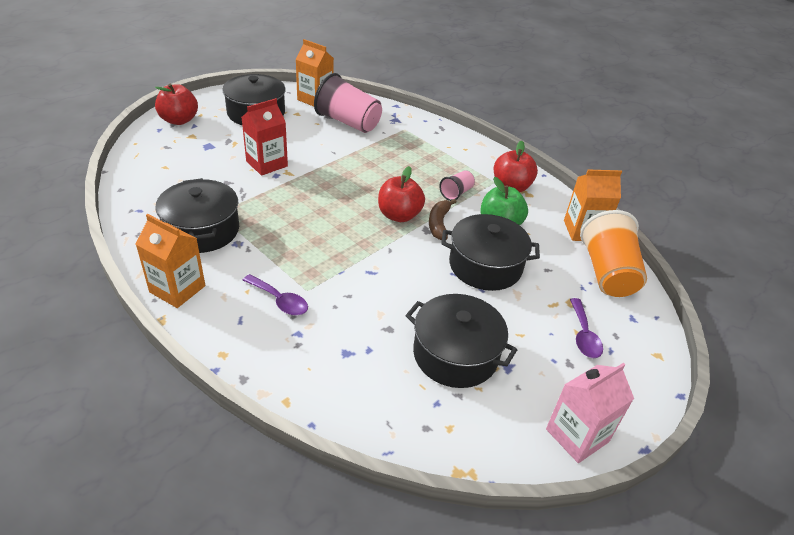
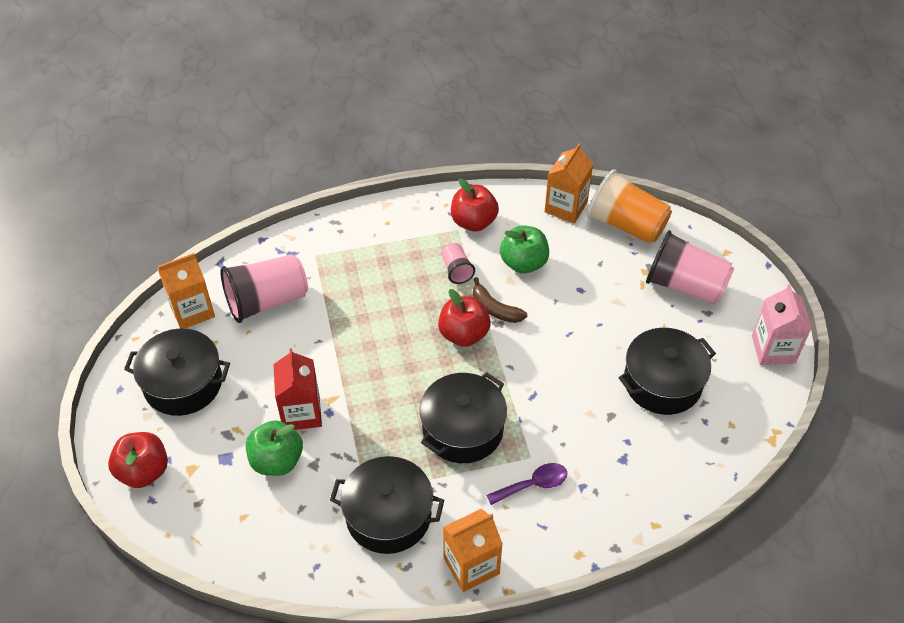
camera: 55 degrees left, 10 degrees up
black pot [441,214,540,291] -> black pot moved to [420,372,507,463]
purple spoon [570,298,603,358] -> pink cup [646,230,734,304]
none -> green apple [246,420,303,476]

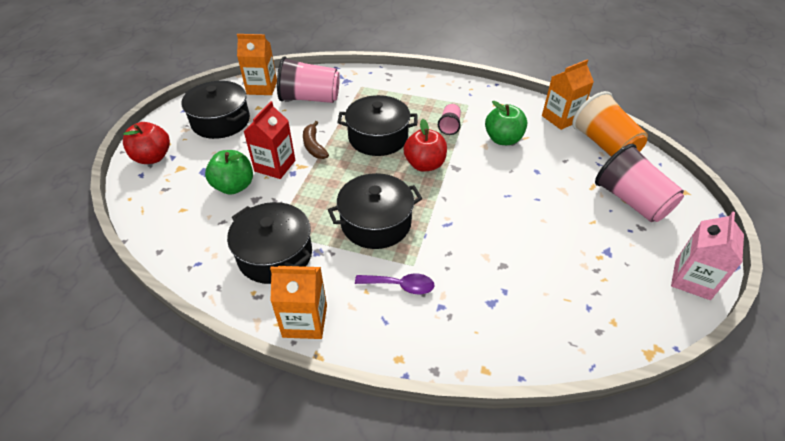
camera: 30 degrees right, 5 degrees down
red apple [451,178,499,231] -> none
brown banana [473,277,527,323] -> brown banana moved to [303,121,329,159]
black pot [619,328,716,415] -> black pot moved to [337,95,417,156]

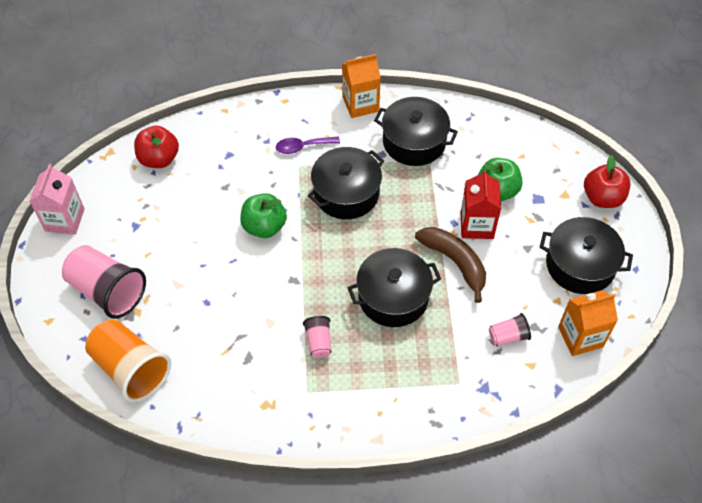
camera: 160 degrees right, 10 degrees up
pink cup [277,56,340,103] -> pink cup [489,313,531,346], size x0.49
brown banana [303,121,329,159] -> brown banana [415,227,486,303], size x1.52
red apple [404,119,447,172] -> red apple moved to [134,126,179,168]
green apple [485,101,527,145] -> green apple moved to [240,193,287,238]
orange carton [542,59,594,130] -> none

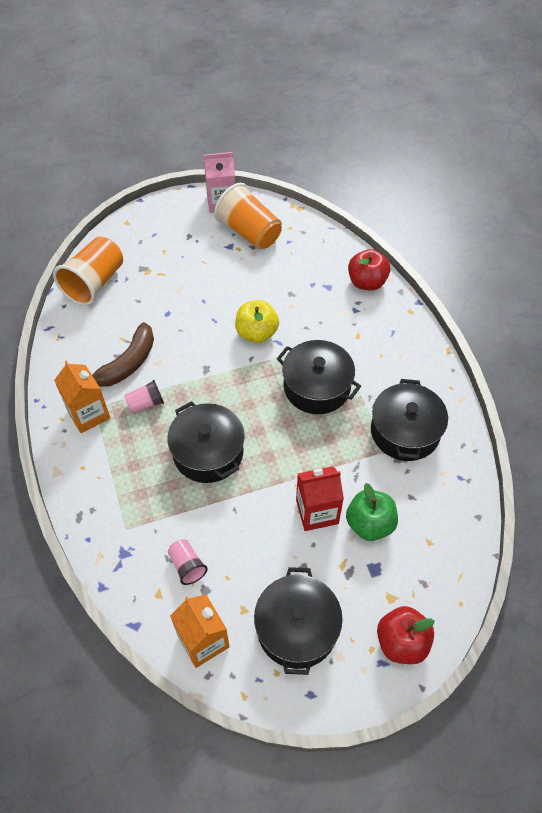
camera: 75 degrees right, 0 degrees up
pink cup [62,245,146,319] -> none
red apple [134,126,179,168] -> red apple moved to [348,249,390,291]
green apple [240,193,287,238] -> yellow apple [235,300,279,343]
purple spoon [276,137,340,154] -> none
orange carton [342,54,381,118] -> orange carton moved to [54,361,110,433]
brown banana [415,227,486,303] -> brown banana moved to [92,322,154,387]
none -> orange cup [214,183,282,249]

